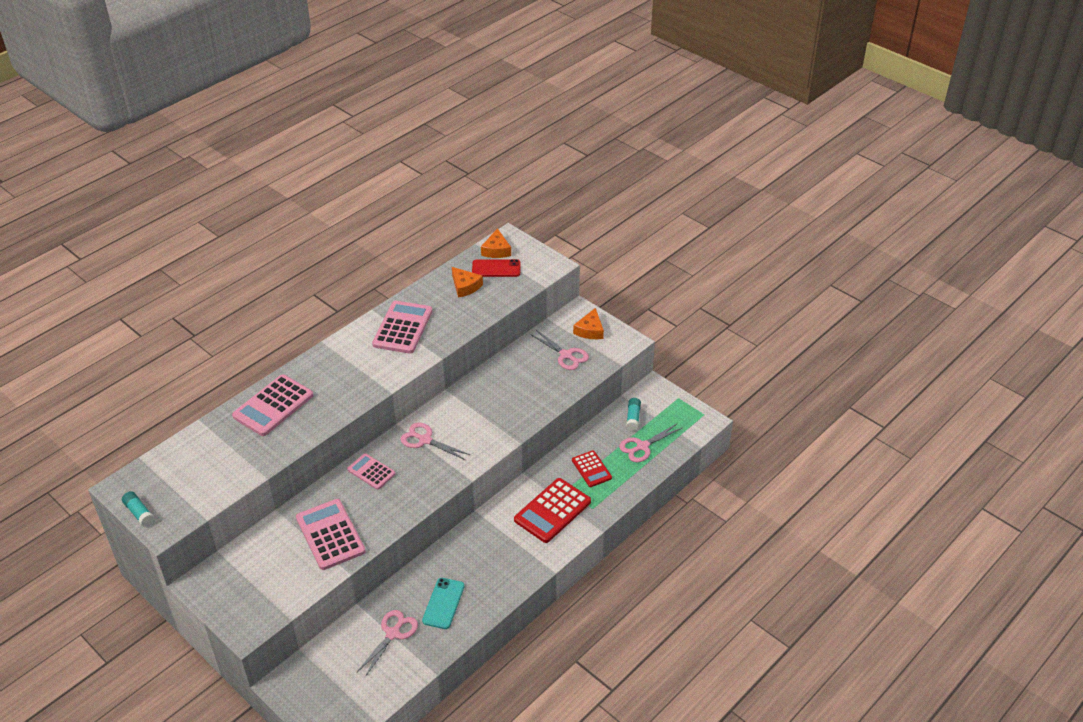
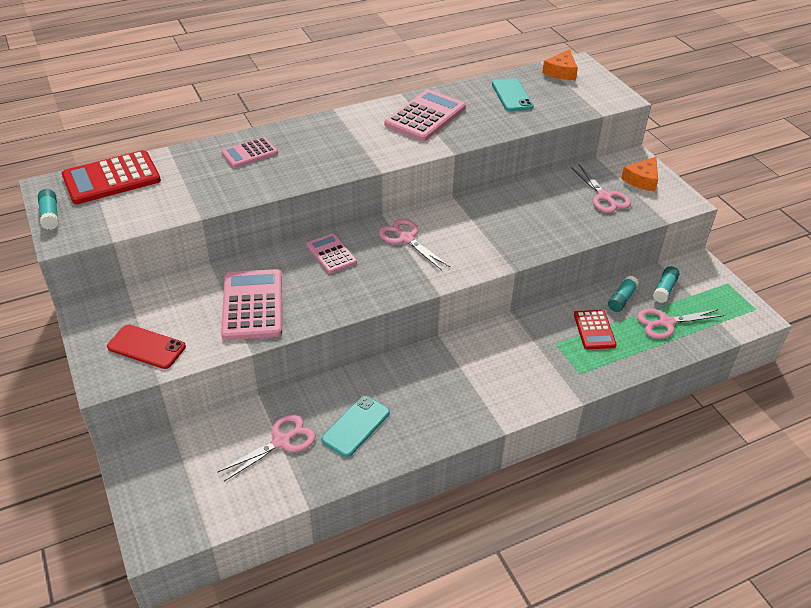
camera: 20 degrees right, 0 degrees up
pink calculator [232,374,313,436] -> pink calculator [221,137,278,168], size x0.59
orange cheese [452,267,483,298] -> turquoise phone [492,78,534,111]
red phone [472,259,521,277] -> red phone moved to [107,325,186,369]
red calculator [514,478,591,543] -> red calculator moved to [62,150,161,204]
none -> turquoise glue stick [608,276,639,312]

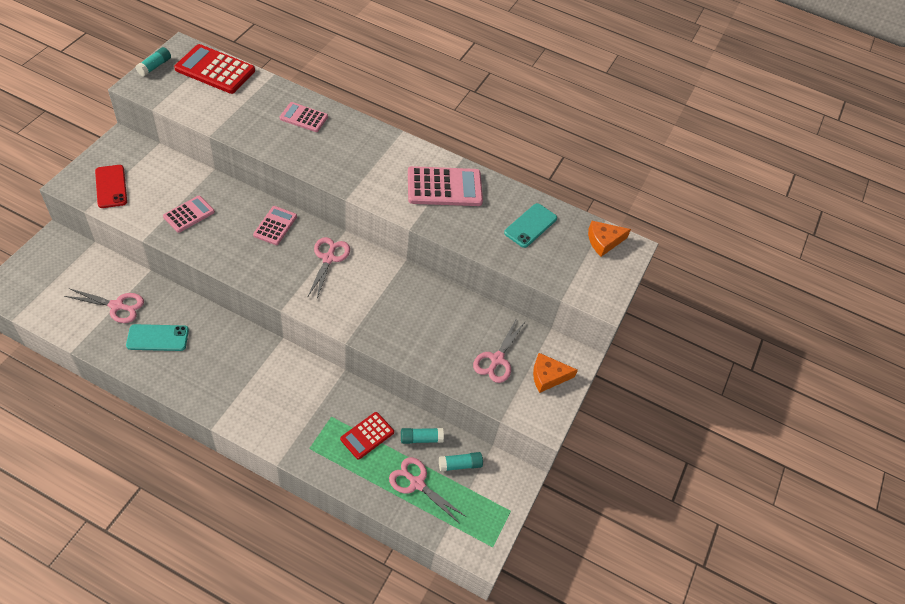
camera: 45 degrees right, 10 degrees up
pink calculator [221,269,282,340] -> pink calculator [163,196,215,233], size x0.59

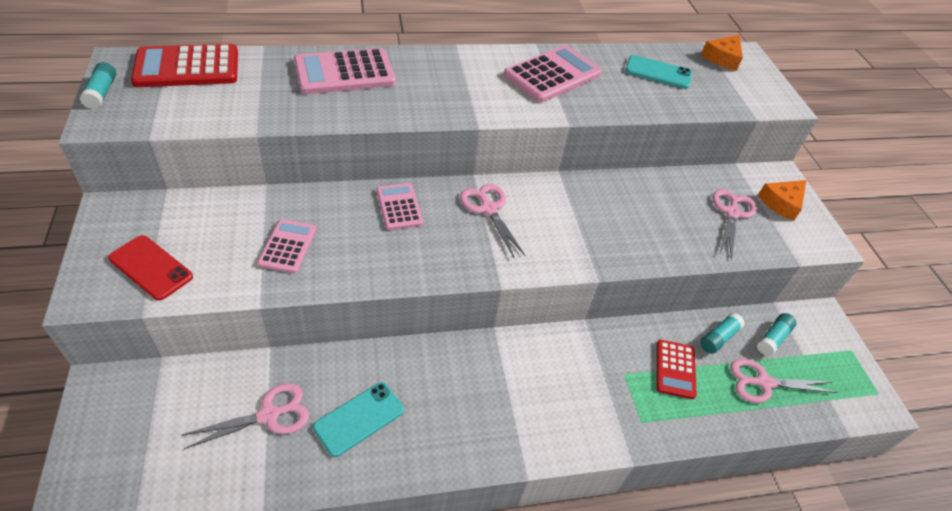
camera: 35 degrees left, 5 degrees down
pink calculator [280,102,328,132] -> pink calculator [294,48,396,94], size x1.68
pink scissors [473,318,525,383] -> pink scissors turned 150 degrees counterclockwise [713,189,757,260]
turquoise phone [504,203,557,248] -> turquoise phone turned 75 degrees counterclockwise [625,55,692,89]

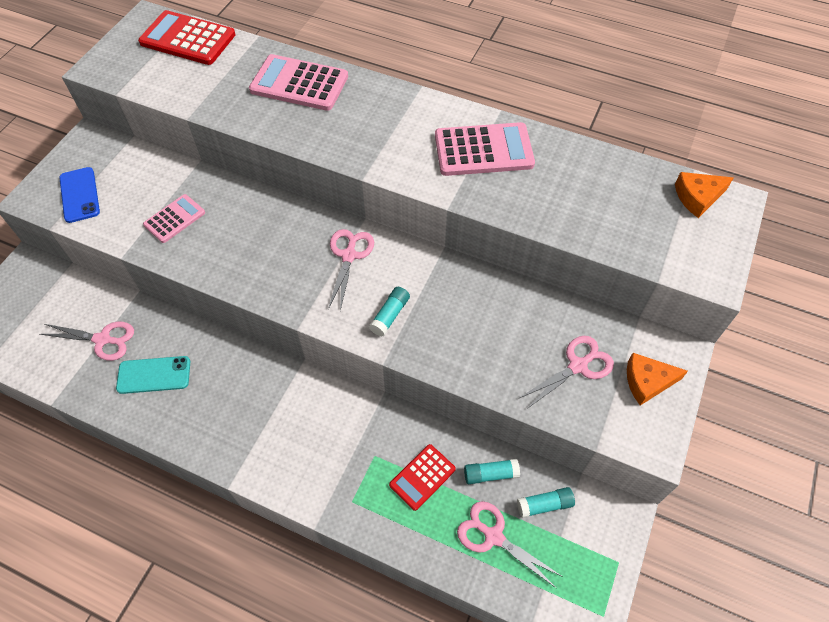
camera: 40 degrees right, 10 degrees up
turquoise glue stick [80,62,116,109] -> turquoise glue stick moved to [369,287,410,337]
red phone [108,235,193,300] -> blue phone [59,167,100,223]
pink calculator [377,183,423,230] -> none
turquoise phone [625,55,692,89] -> none

